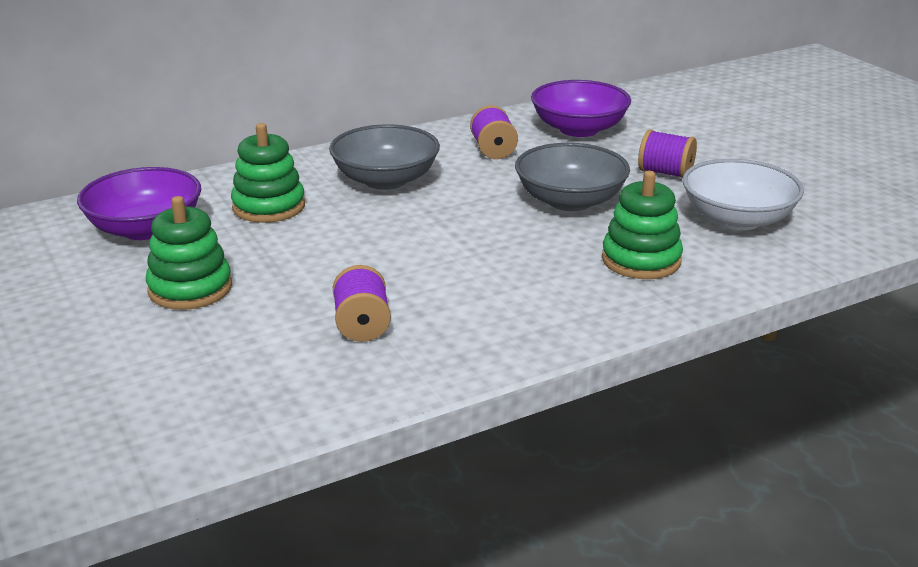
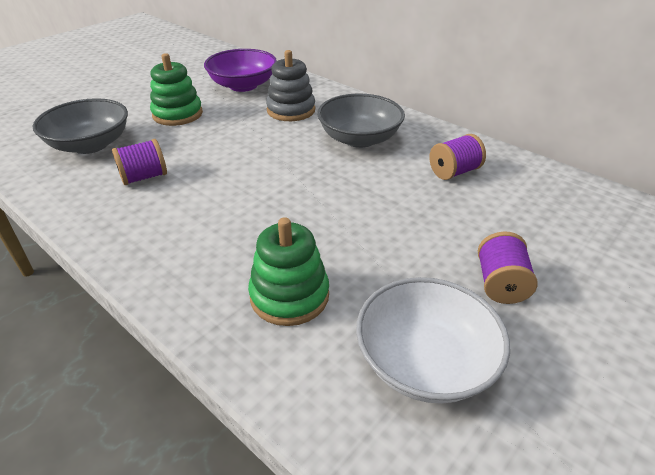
camera: 70 degrees right, 10 degrees up
green stacking toy [231,123,305,223] -> grey stacking toy [266,50,315,121]
grey bowl [515,143,630,211] -> grey bowl moved to [33,98,128,154]
purple bowl [531,80,631,137] -> none

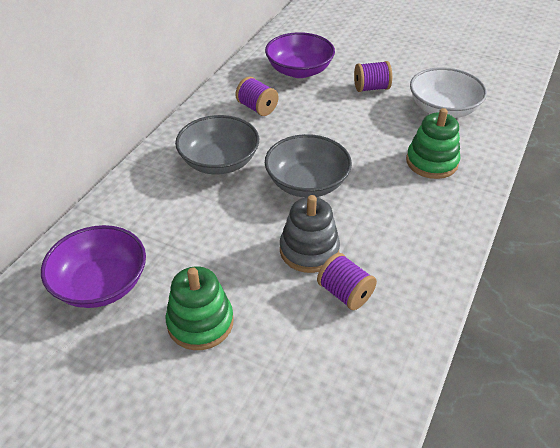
camera: 105 degrees left, 5 degrees up
grey bowl [33,98,128,154] -> grey bowl moved to [265,134,352,197]
grey stacking toy [266,50,315,121] -> grey stacking toy moved to [280,195,340,273]
none -> purple bowl [265,32,335,78]

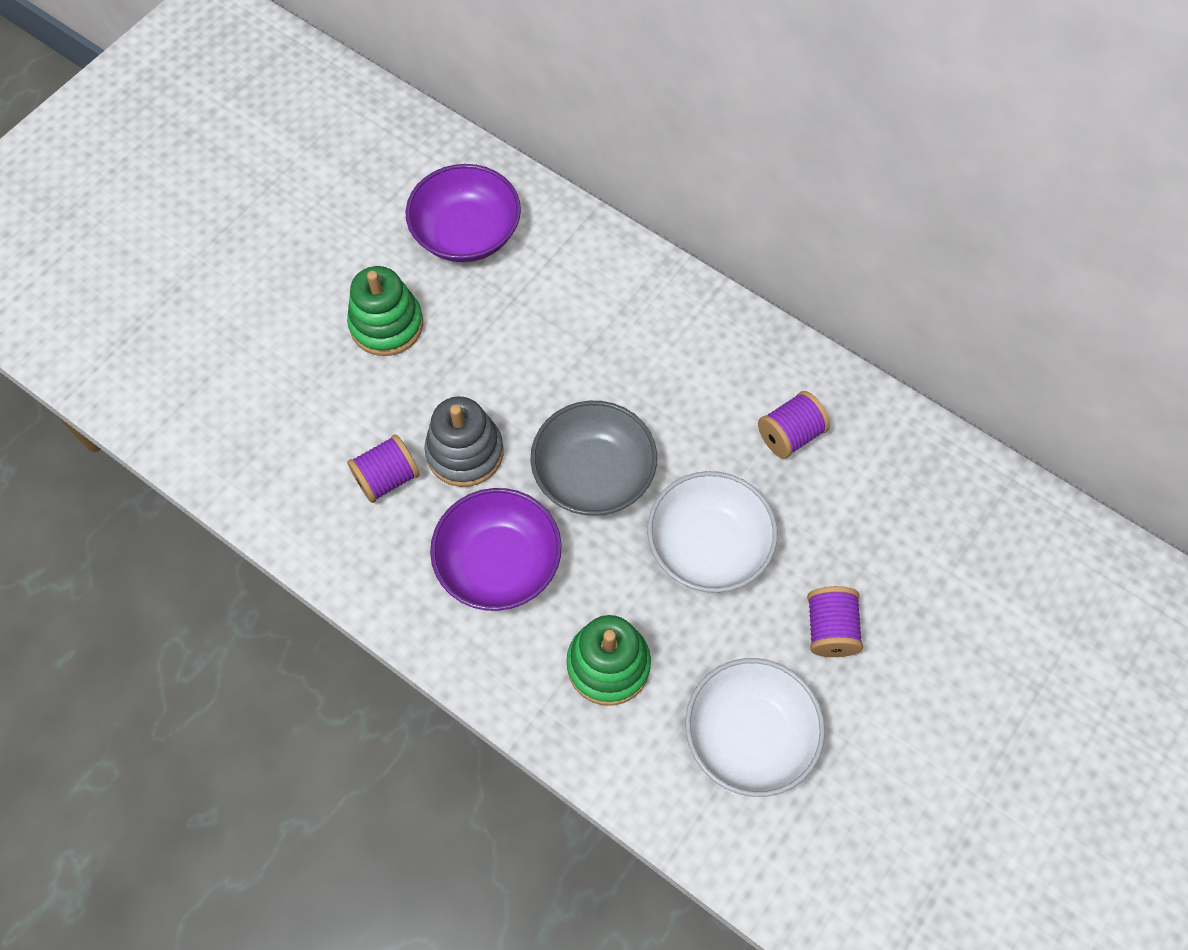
camera: 100 degrees right, 20 degrees up
grey bowl [175,115,259,174] -> none
purple bowl [265,32,335,78] -> purple bowl moved to [430,488,562,611]
none -> white bowl [647,471,778,593]

